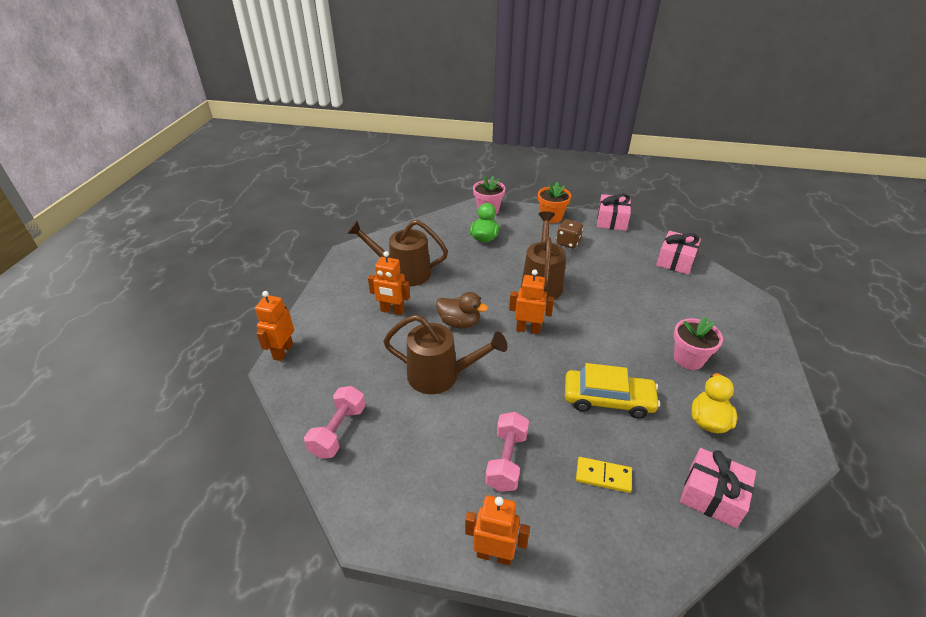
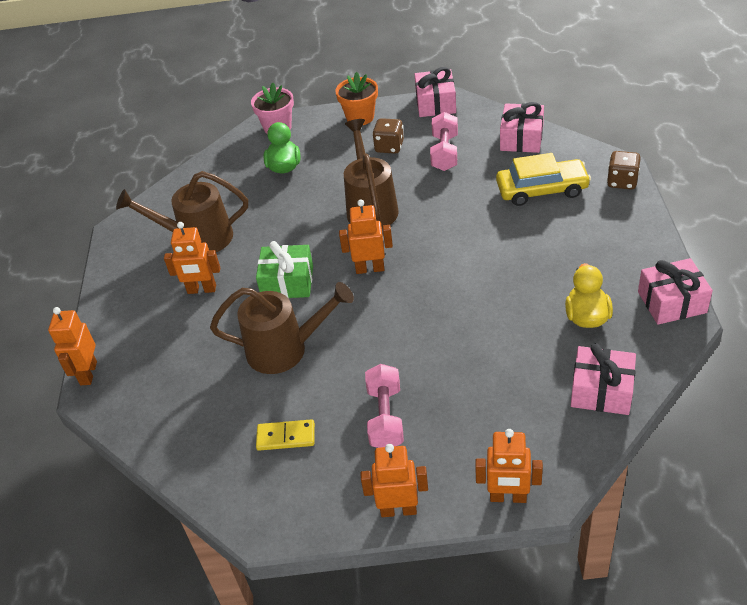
camera: 10 degrees left, 5 degrees up
pink dumbbell [304,386,365,458] -> pink dumbbell moved to [430,112,458,171]
brown duck [436,292,488,328] -> green gift [256,241,313,298]
yellow car [565,363,660,419] -> yellow car moved to [496,153,591,206]
yellow domino [576,457,632,493] -> yellow domino moved to [256,419,315,451]
pink flower pot [674,317,723,370] -> none
none -> orange robot [475,429,543,503]
none -> brown dice [607,151,641,189]
none -> pink gift [638,258,713,325]

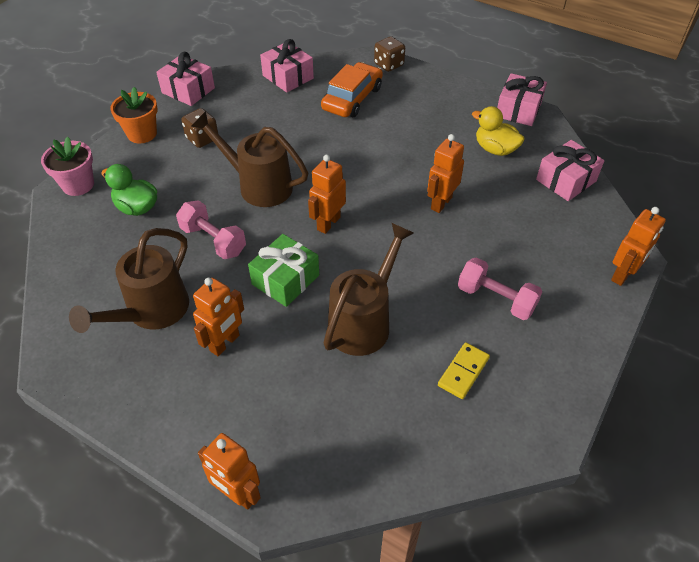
camera: 60 degrees left, 5 degrees up
orange robot [361,444,428,517] -> orange robot moved to [427,134,464,213]
pink dumbbell [430,112,458,171] -> pink dumbbell moved to [176,200,246,259]
yellow car [496,153,591,206] -> orange car [321,62,383,117]

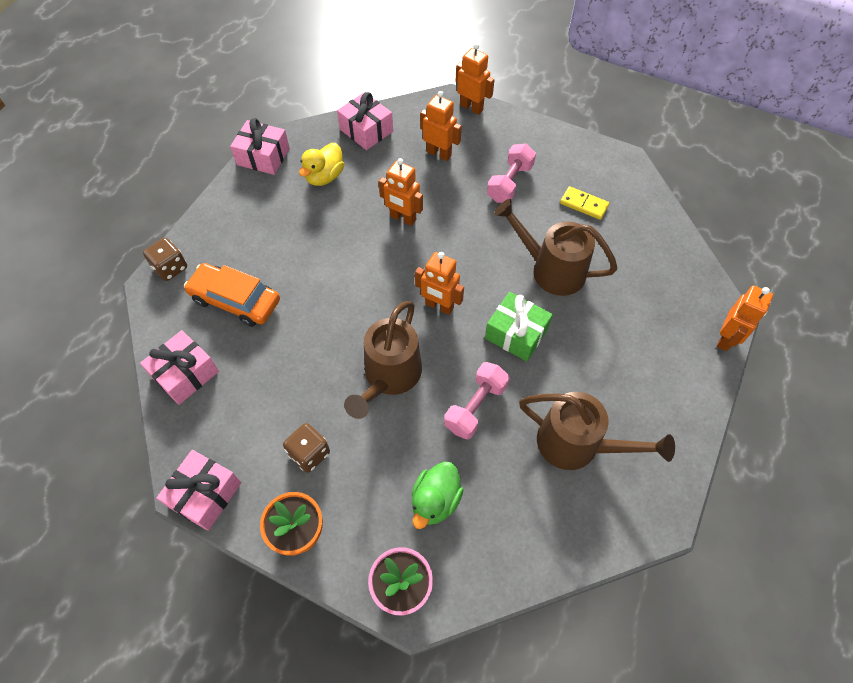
camera: 95 degrees left, 10 degrees up
orange robot [193,278,244,356] -> orange robot moved to [420,91,462,161]

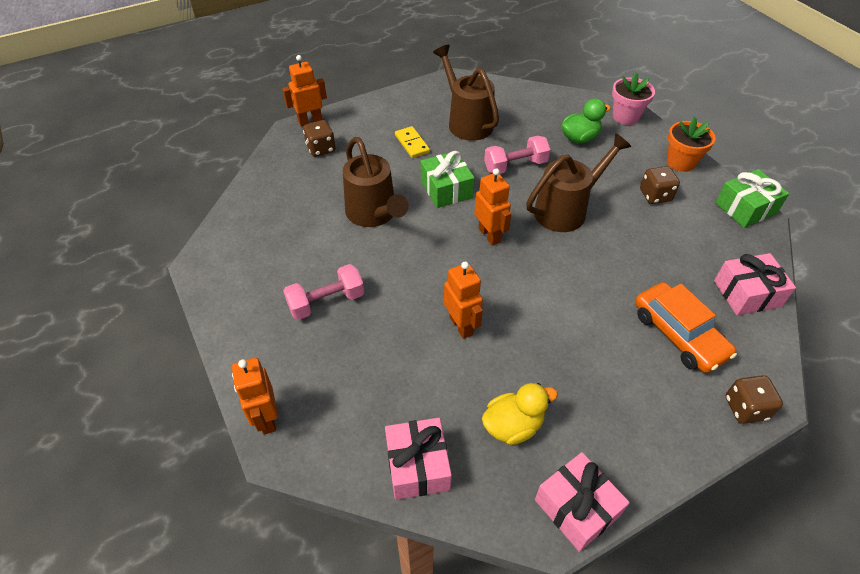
camera: 145 degrees left, 10 degrees down
pink gift [157,450,241,531] -> green gift [715,169,789,228]
orange robot [420,91,462,161] -> none
yellow domino [560,186,609,220] -> yellow domino moved to [395,126,430,158]
none -> brown dice [303,120,335,157]

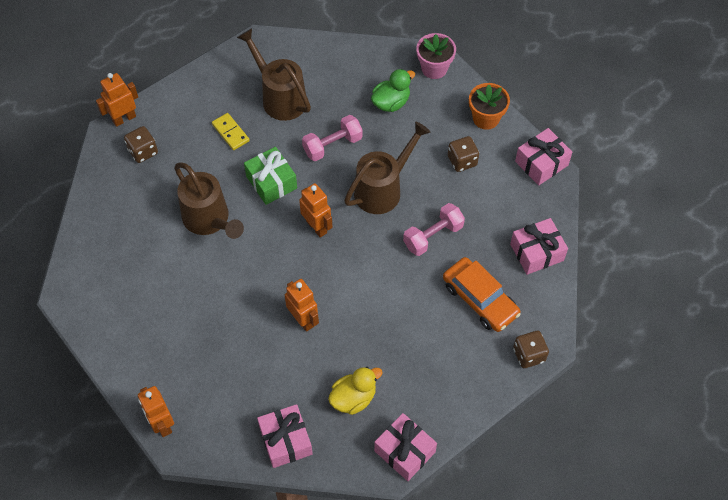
camera: 10 degrees left, 10 degrees up
pink dumbbell [283,264,364,320] -> pink dumbbell moved to [403,203,465,256]
green gift [715,169,789,228] -> pink gift [515,128,572,185]

